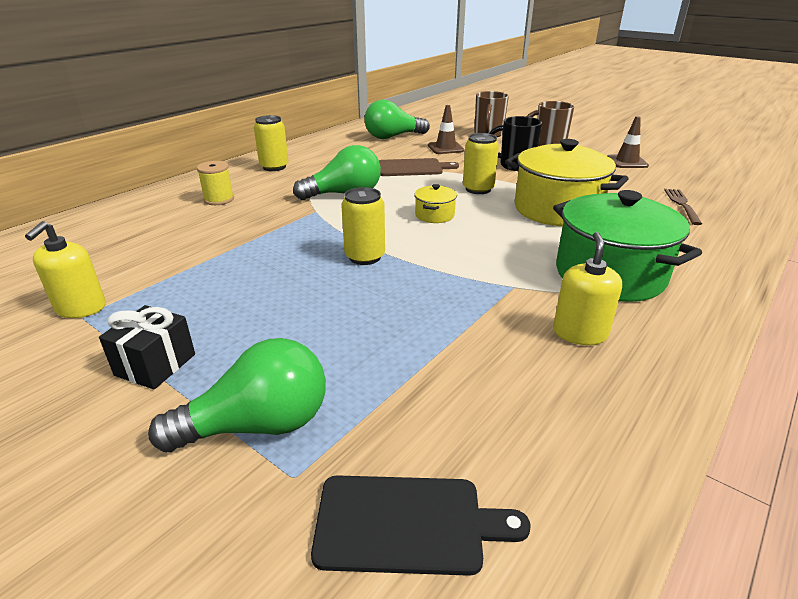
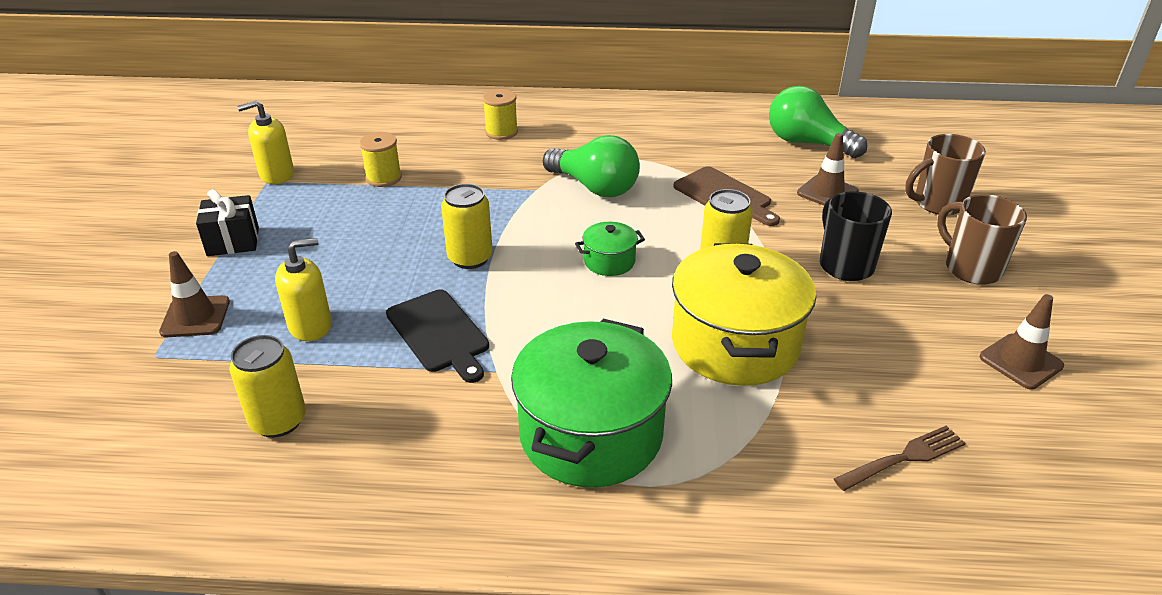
camera: 55 degrees right, 5 degrees up
green light bulb [148,338,326,452] -> brown traffic cone [159,251,230,337]
yellow can [254,115,289,171] -> yellow can moved to [229,335,306,438]
black cutting board [311,475,530,576] -> black cutting board moved to [386,289,489,383]
yellow pot [414,184,457,223] -> green pot [575,222,645,276]
yellow soap dispenser [553,232,622,345] -> yellow soap dispenser moved to [275,238,332,341]
none -> yellow spool [359,132,402,187]

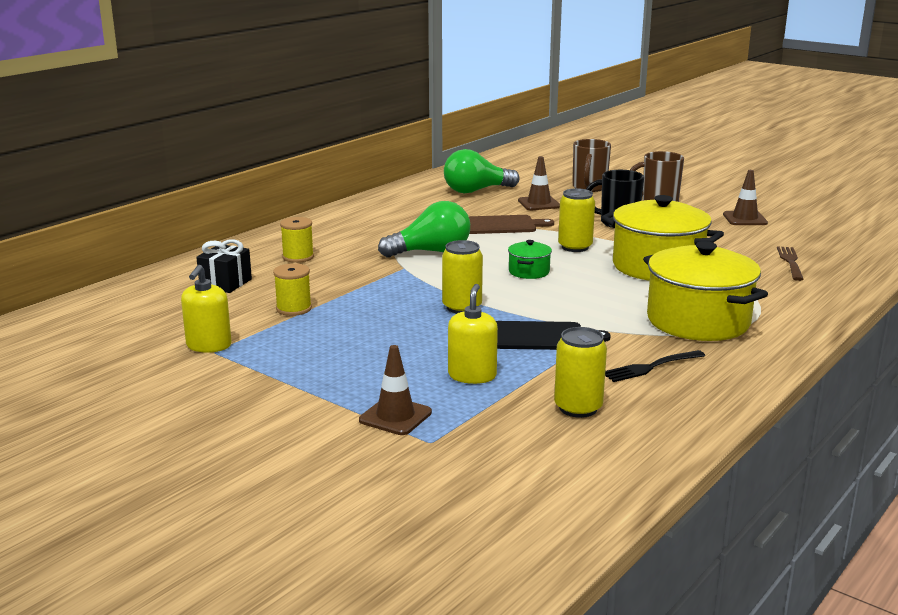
camera: 55 degrees left, 15 degrees down
black gift [196,189,259,256] -> black gift moved to [196,239,252,293]
green pot [511,319,672,488] -> yellow pot [643,241,768,341]
none -> black fork [605,350,705,382]

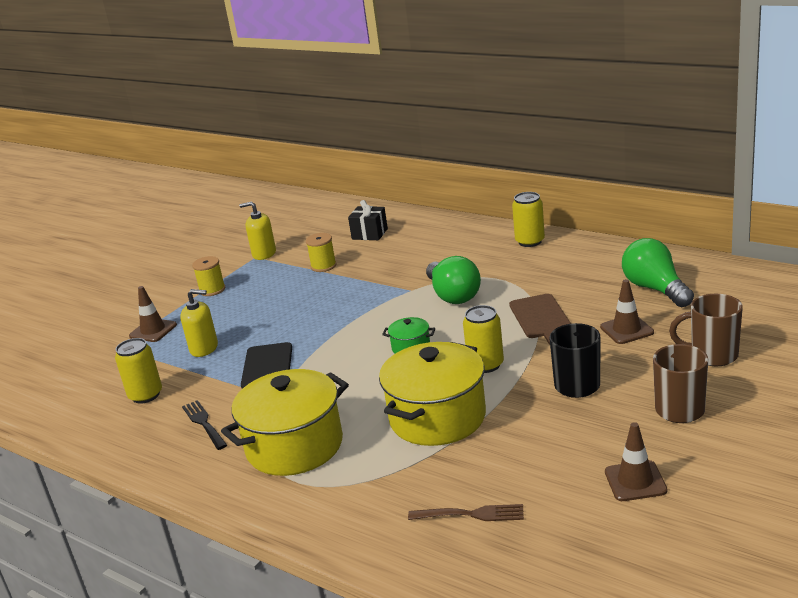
camera: 90 degrees right, 5 degrees up
yellow spool [280,217,314,263] -> yellow spool moved to [192,256,225,296]
yellow can [442,240,483,313] -> yellow can moved to [512,192,545,247]

